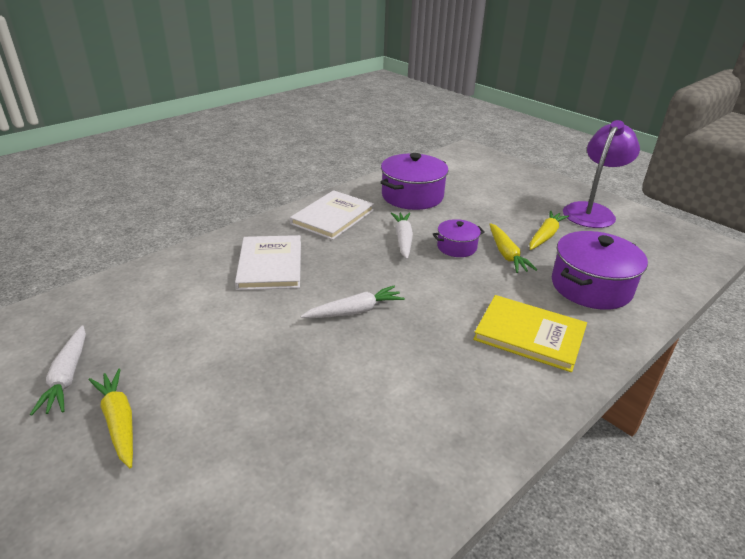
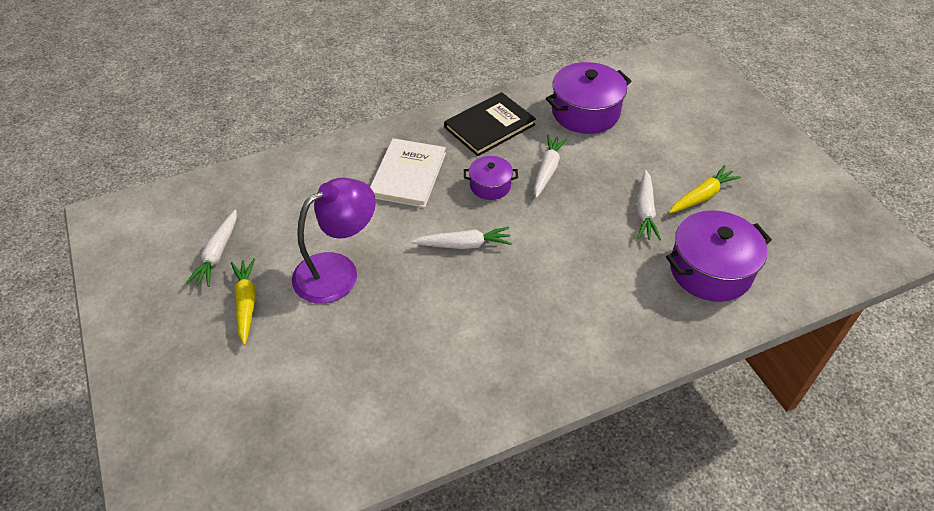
camera: 20 degrees right, 15 degrees up
white book [290,190,374,240] -> black book [444,92,536,156]
purple pot [433,219,485,257] -> purple pot moved to [464,156,518,200]
yellow book [473,295,587,372] -> none
yellow carrot [489,223,537,273] -> white carrot [637,170,661,241]
purple lamp [563,120,640,228] -> purple lamp moved to [292,178,376,304]

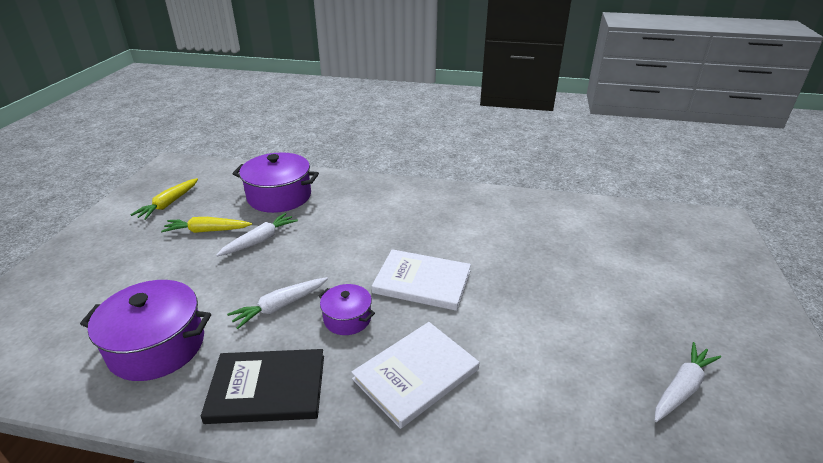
camera: 145 degrees left, 15 degrees down
yellow carrot [231,258,255,345] -> yellow carrot moved to [131,178,198,220]
purple lamp [292,178,376,304] -> none
white carrot [411,227,512,249] -> white book [372,249,471,311]

